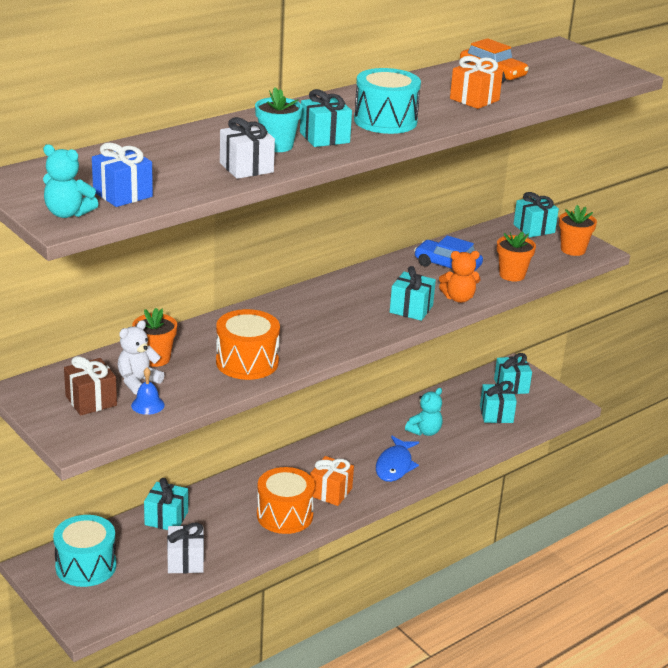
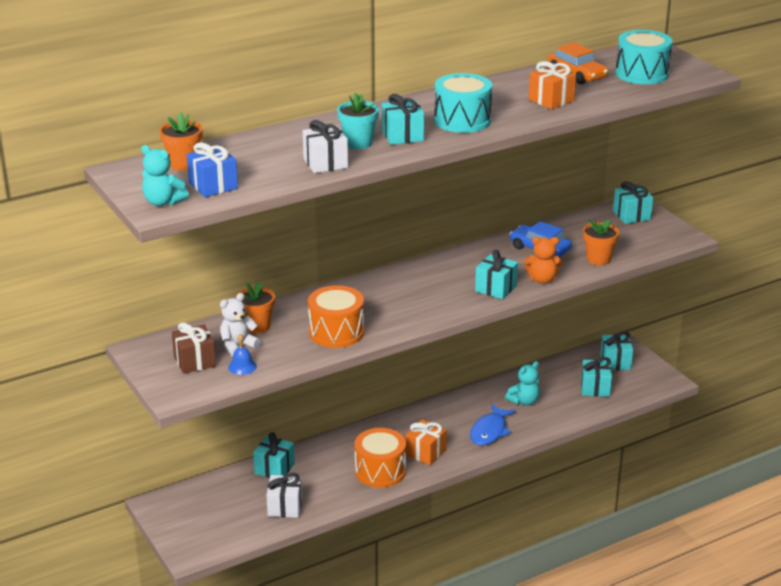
camera: 10 degrees right, 0 degrees up
turquoise drum [53,515,116,587] -> turquoise drum moved to [616,30,673,84]
orange flower pot [559,205,597,256] -> orange flower pot moved to [159,112,203,171]

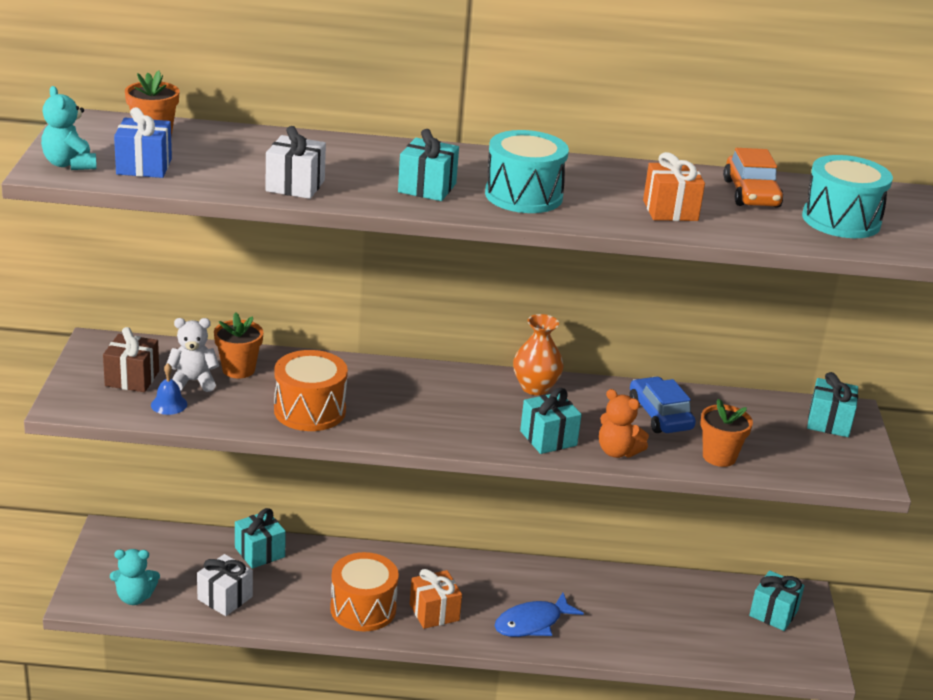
camera: 30 degrees right, 0 degrees up
turquoise flower pot [337,93,379,149] -> none
turquoise teddy bear [505,361,540,406] -> turquoise teddy bear moved to [110,549,160,605]
turquoise gift [581,357,612,397] -> none
none -> orange vase [513,314,564,395]

